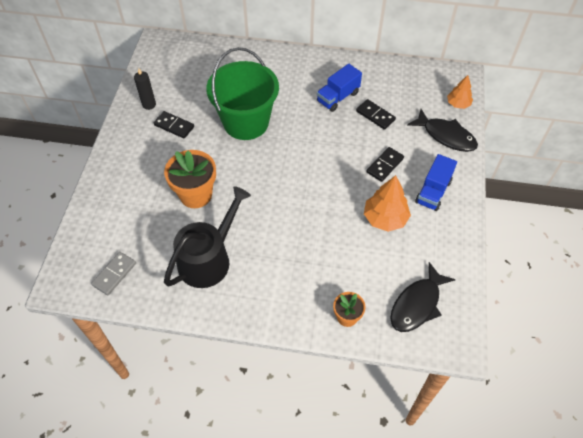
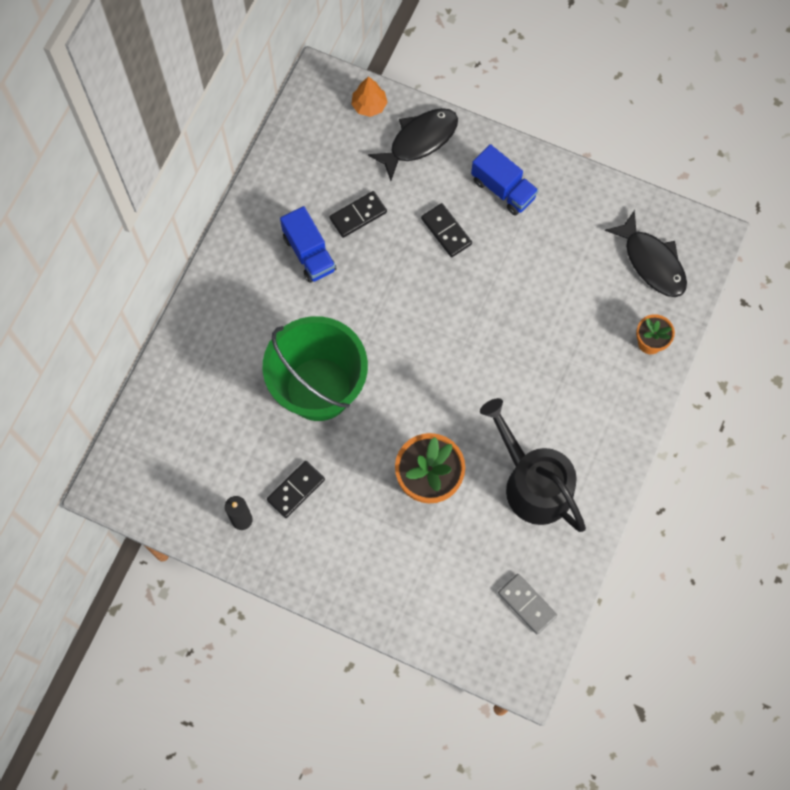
camera: 75 degrees left, 15 degrees up
orange tree [364,175,411,232] -> none

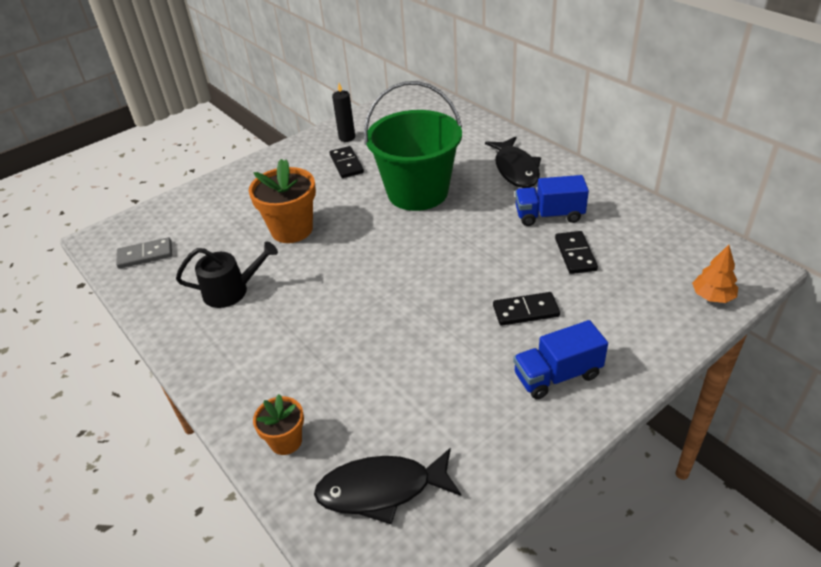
camera: 120 degrees right, 30 degrees down
black fish [368,108,458,181] -> black fish moved to [485,137,541,188]
black watering can [480,398,586,532] -> black watering can [176,242,278,308], size x0.64

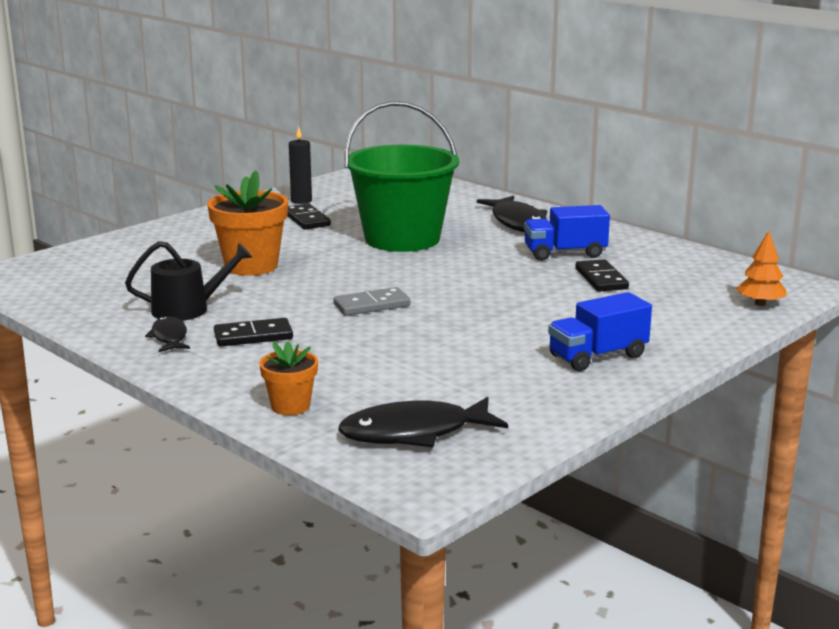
camera: 10 degrees left, 20 degrees down
grey domino [116,237,172,269] -> grey domino moved to [334,287,410,316]
black domino [493,292,560,326] -> black domino moved to [214,318,293,347]
none -> black fish [145,316,190,352]

